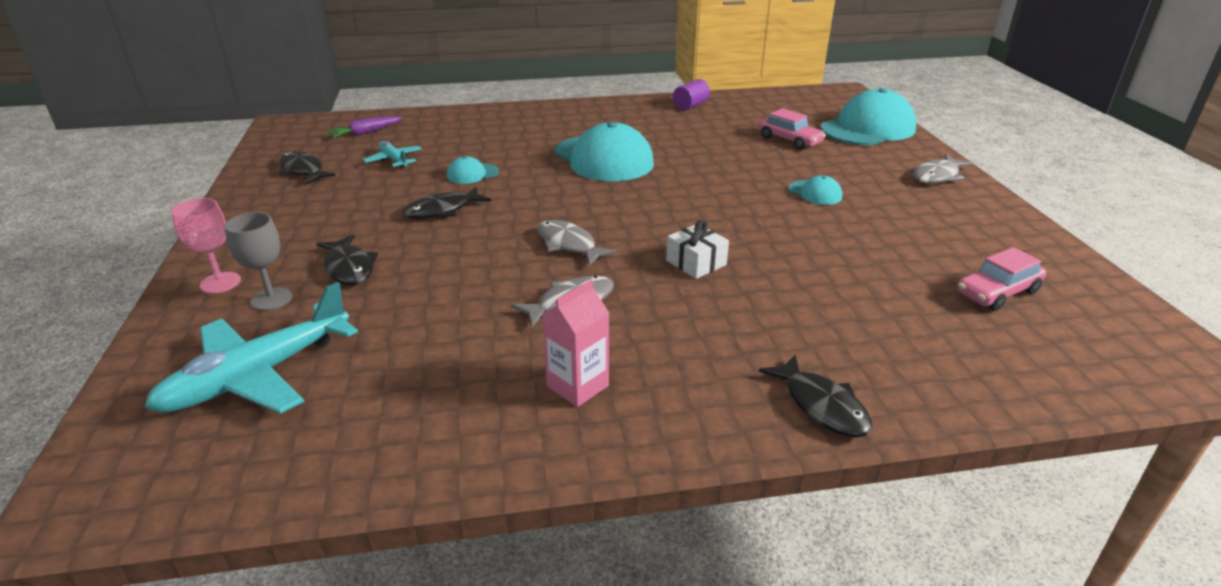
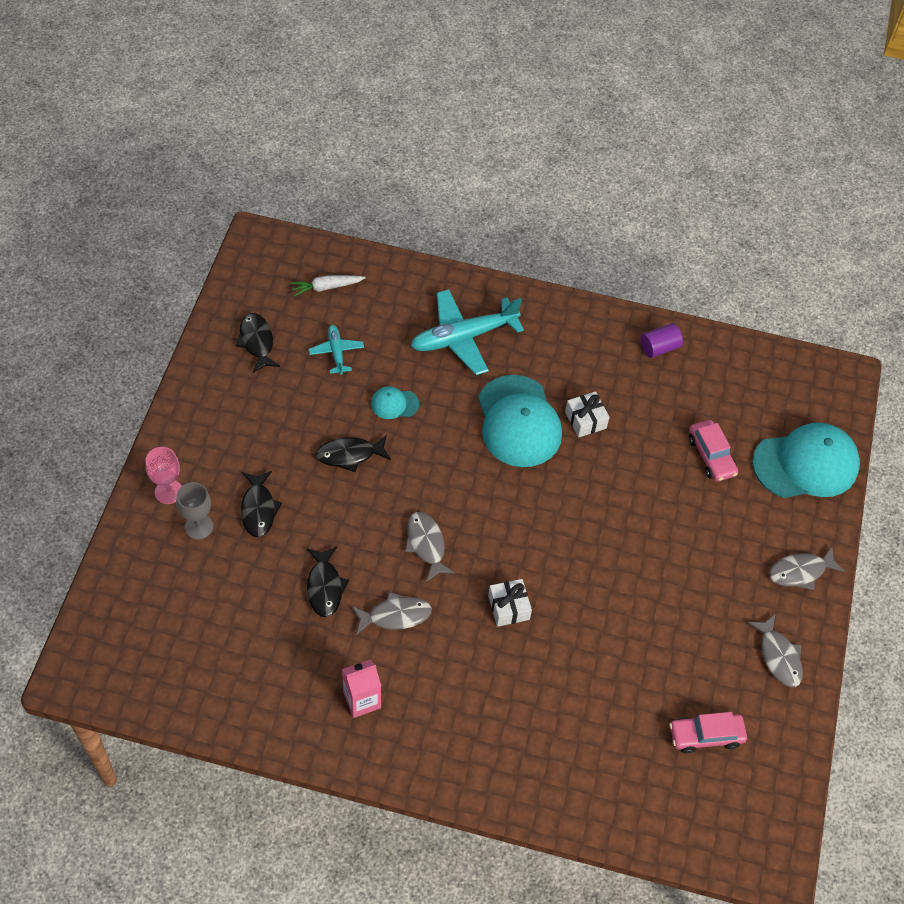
camera: 20 degrees right, 25 degrees up
turquoise plane [145,282,358,414] -> turquoise plane moved to [411,289,524,375]
purple carrot [326,116,402,138] -> white carrot [290,275,366,297]
black fish [759,354,872,438] -> black fish moved to [307,546,349,617]
turquoise cap [789,175,842,205] -> none
none -> white gift [565,392,609,438]
none -> grey fish [747,613,803,687]

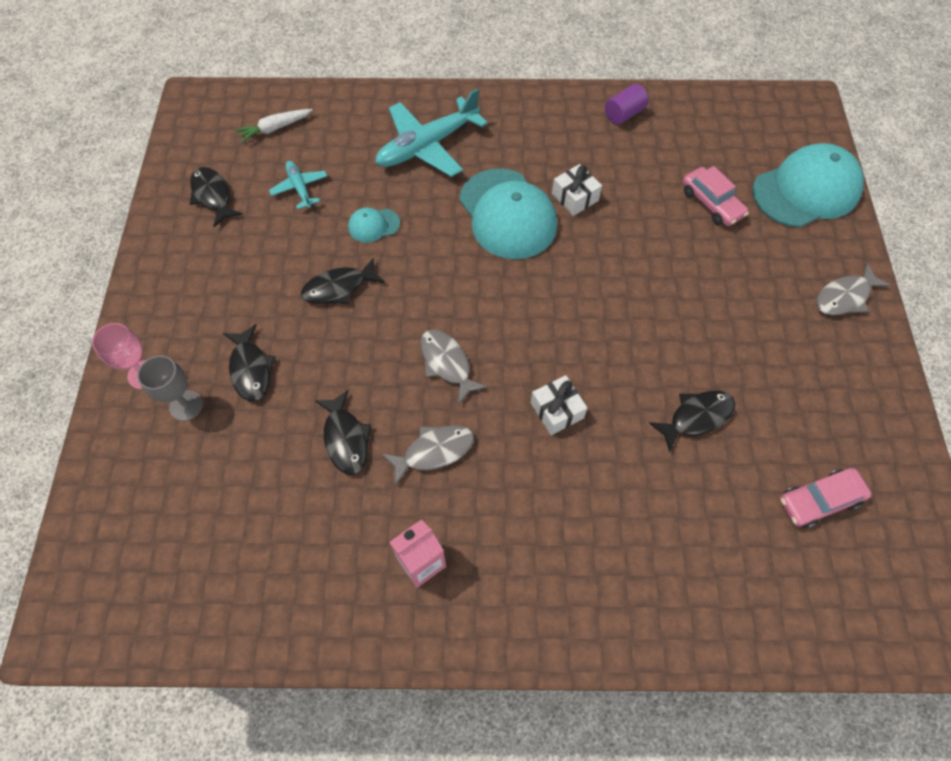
camera: 10 degrees left, 5 degrees up
grey fish [747,613,803,687] -> none
none -> black fish [649,391,735,452]

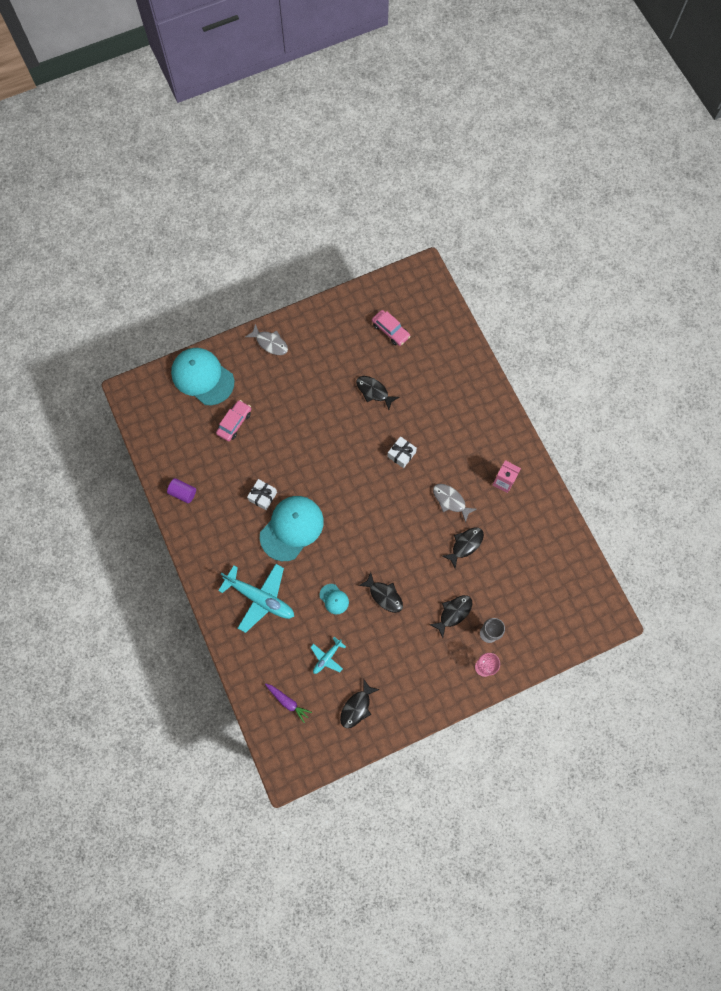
camera: 115 degrees left, 10 degrees up
white carrot [235,109,312,143] -> purple carrot [265,683,312,723]
grey fish [420,329,488,404] -> none

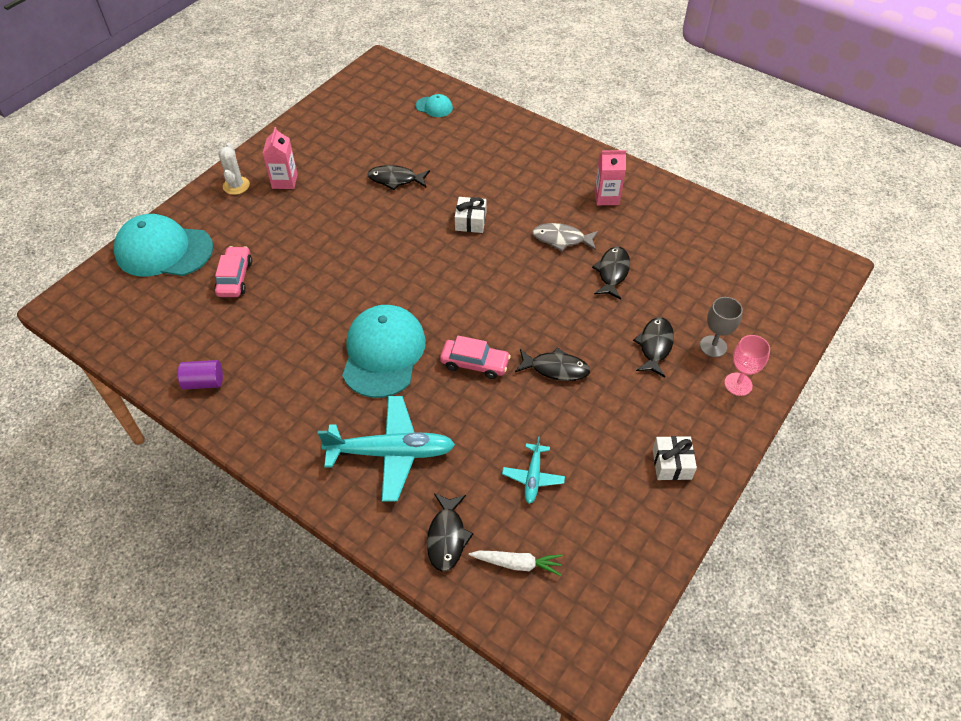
camera: 30 degrees left, 20 degrees down
grey fish [245,324,288,355] -> white cactus [218,143,250,195]
white gift [247,479,277,510] -> white gift moved to [653,436,697,480]
purple carrot [265,683,312,723] -> white carrot [469,551,562,576]
turquoise cap [320,584,349,614] -> turquoise cap moved to [416,94,453,117]
black fish [340,678,380,728] -> black fish moved to [427,493,474,572]
pink car [372,310,410,346] -> pink car moved to [440,336,511,379]
none -> pink carton [263,127,298,189]

